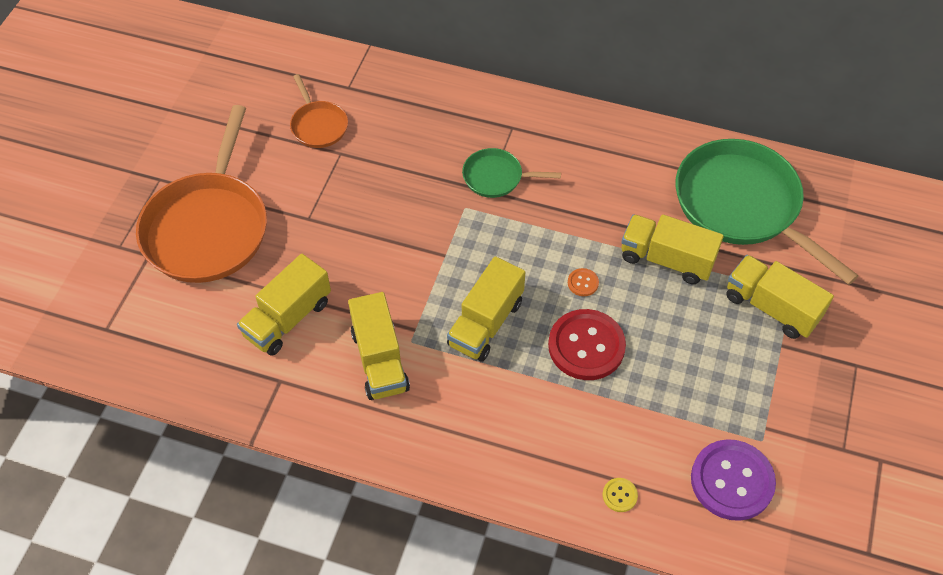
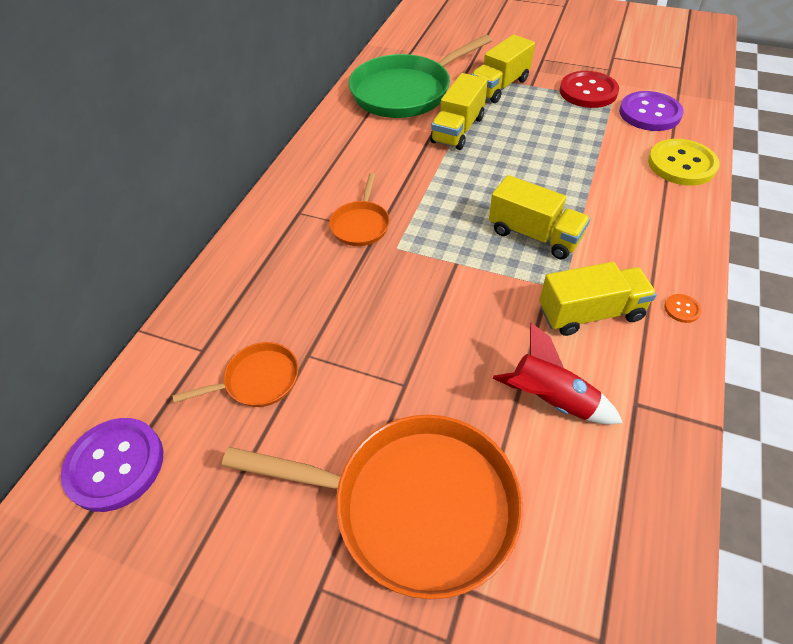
camera: 85 degrees left, 5 degrees down
yellow truck [237,254,331,356] -> red rocket [493,323,623,424]
green pan [462,148,561,198] -> orange pan [329,173,390,246]
red button [548,309,626,380] -> red button moved to [559,71,619,108]
orange button [568,268,599,296] -> orange button moved to [664,294,702,323]
yellow button [603,478,638,512] -> yellow button [648,139,719,186], size x2.37
none -> purple button [61,418,163,512]

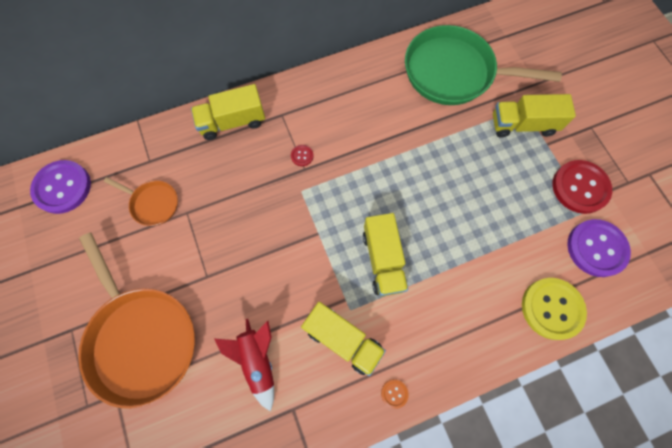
camera: 45 degrees right, 20 degrees up
orange pan [329,173,390,246] -> red button [291,145,314,166]
yellow truck [430,73,488,150] -> yellow truck moved to [191,84,265,140]

